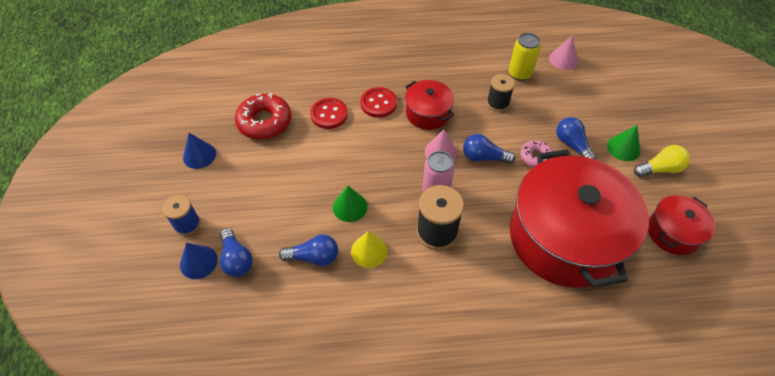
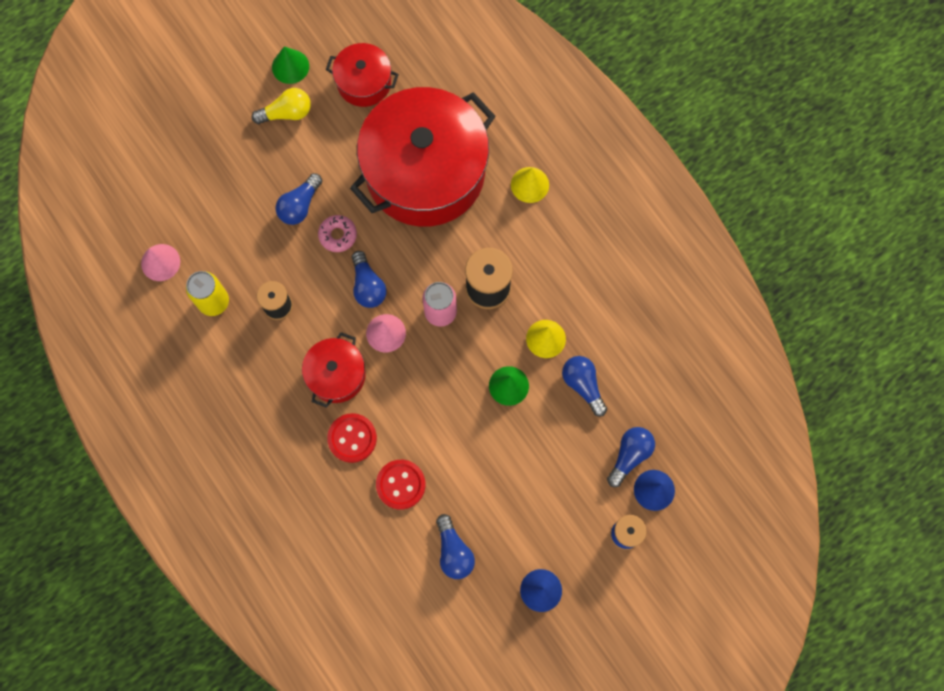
camera: 120 degrees left, 20 degrees up
red donut [235,93,292,140] -> blue light bulb [436,514,475,579]
green cone [607,125,640,161] -> green cone moved to [272,46,309,84]
yellow light bulb [634,145,690,177] -> yellow light bulb turned 120 degrees clockwise [252,88,311,124]
none -> yellow cone [511,167,549,203]

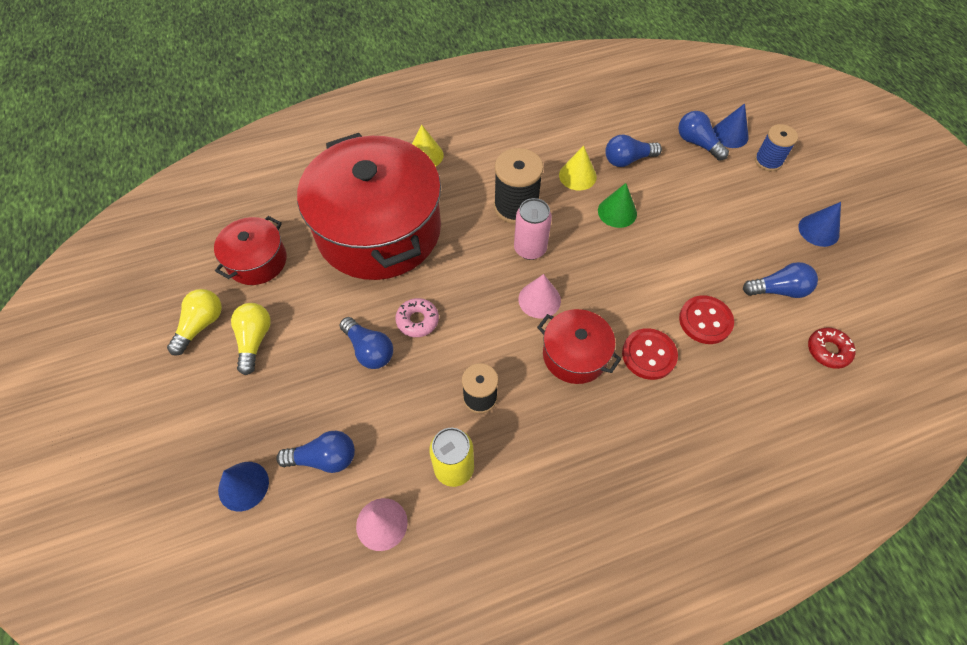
camera: 75 degrees left, 15 degrees down
green cone [272,46,309,84] -> yellow light bulb [167,289,222,356]
blue light bulb [352,251,387,308] -> blue light bulb moved to [276,431,355,473]
none -> blue cone [218,462,269,511]
none -> red donut [808,328,856,369]

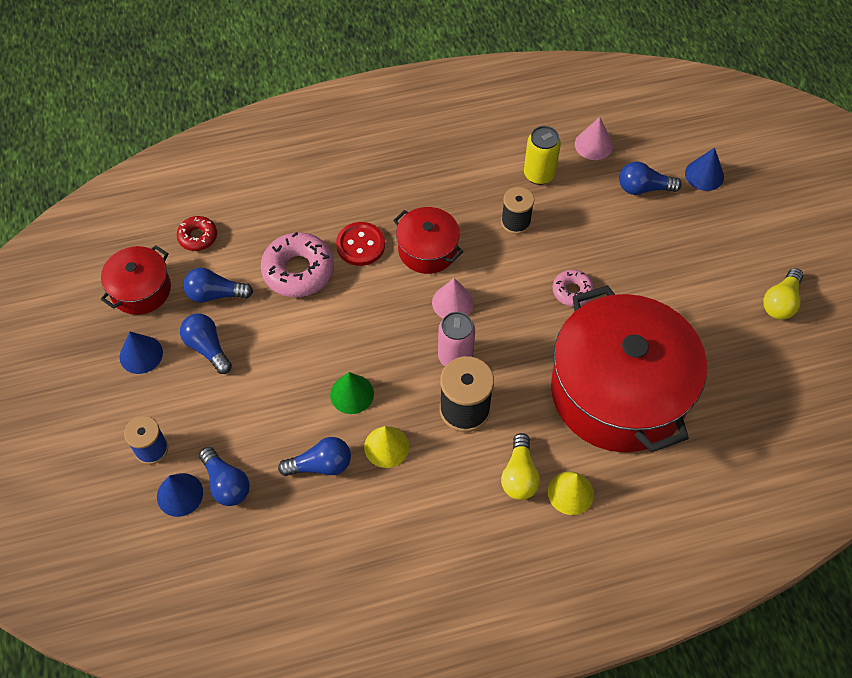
camera: 175 degrees left, 0 degrees up
red pot [214,216,287,285] -> red pot moved to [101,245,171,315]
yellow light bulb [231,303,271,375] -> yellow light bulb moved to [501,433,540,500]
blue light bulb [339,317,393,369] -> blue light bulb moved to [180,314,232,374]
red button [679,296,734,344] -> pink donut [261,232,334,297]

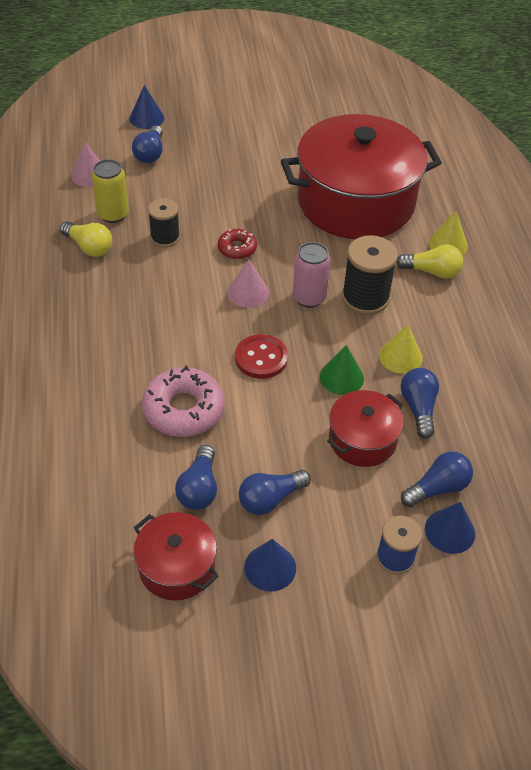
camera: 85 degrees left, 10 degrees down
red donut [177,216,217,251] -> red donut moved to [218,229,257,259]
red button [336,222,385,266] -> red button moved to [235,334,288,379]
red pot [393,207,463,274] -> red pot moved to [327,390,404,467]
pink donut [553,270,594,306] -> none
yellow light bulb [763,268,803,320] -> yellow light bulb moved to [60,221,112,257]

